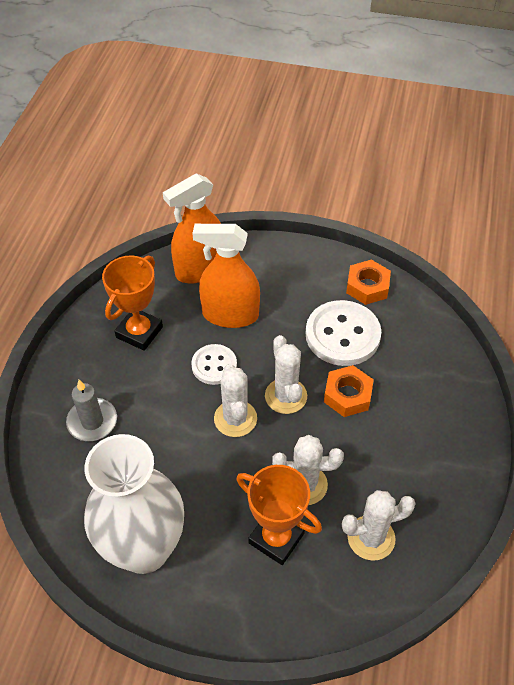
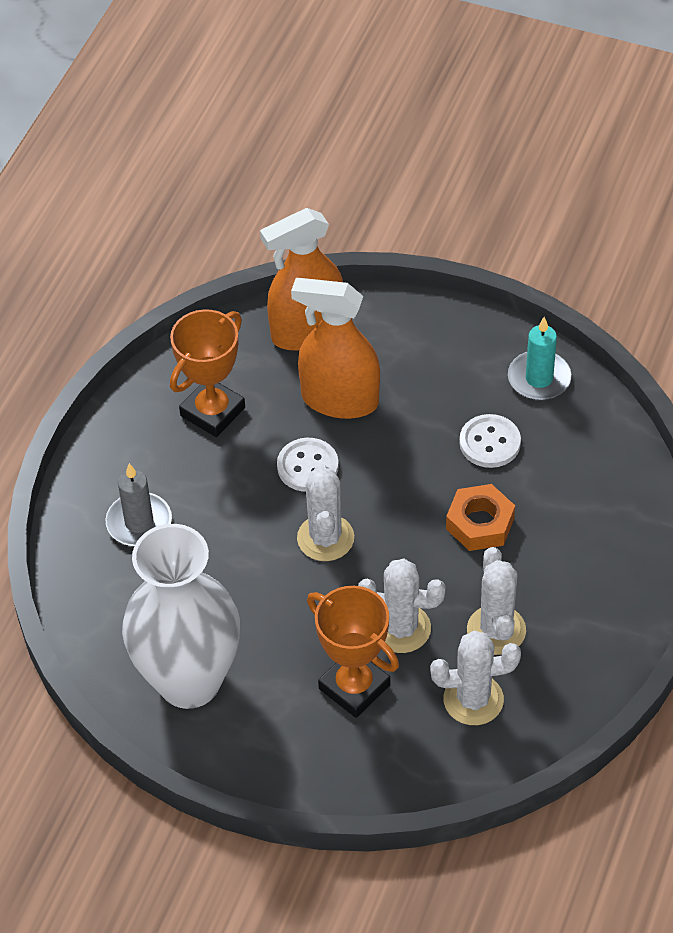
camera: 10 degrees right, 0 degrees up
white cactus [265,335,307,414] -> white cactus moved to [467,547,526,655]
white button [306,300,381,366] -> white button [459,414,521,468], size x0.59
orange nut [346,260,391,305] -> turquoise candle [508,317,572,400]

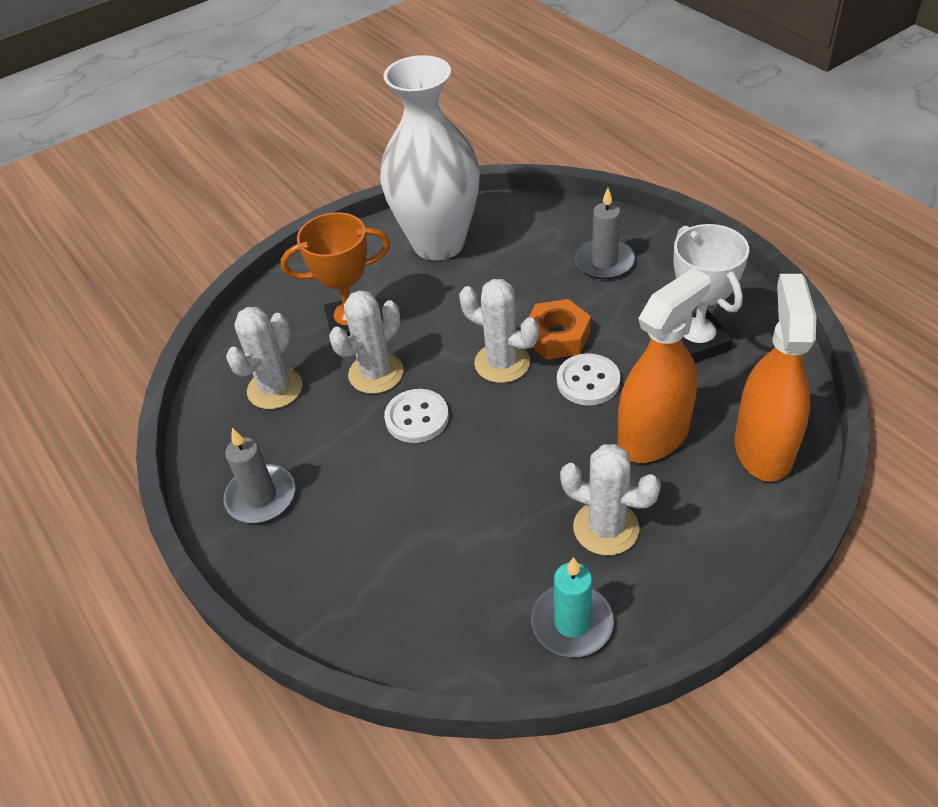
camera: 125 degrees right, 5 degrees down
orange trophy [170,309,245,437] -> white trophy [673,224,749,363]
orange nut [446,484,515,551] -> orange nut moved to [528,299,591,360]
white button [459,414,521,468] -> white button moved to [384,389,449,443]
white cactus [467,547,526,655] -> white cactus moved to [560,444,661,555]
none -> grey candle [223,428,295,523]

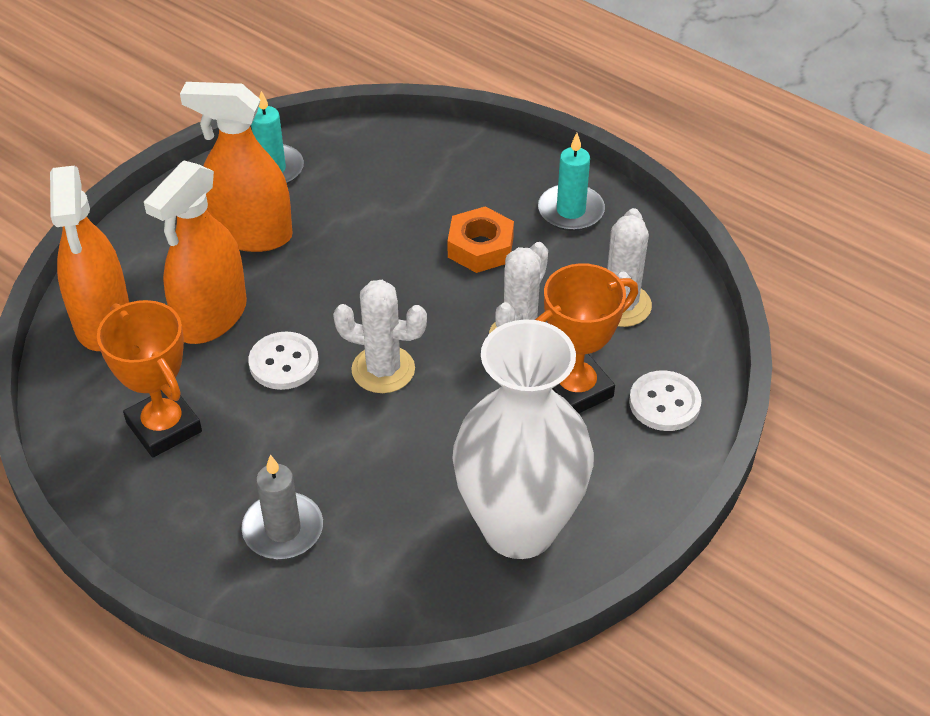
camera: 160 degrees right, 0 degrees up
grey candle [223,428,295,523] -> turquoise candle [538,133,605,231]
white button [384,389,449,443] -> white button moved to [629,370,702,431]
orange nut [528,299,591,360] -> orange nut moved to [447,207,514,273]
white cactus [560,444,661,555] -> orange spray bottle [180,82,293,252]
white trophy [673,224,749,363] -> orange trophy [97,300,202,458]

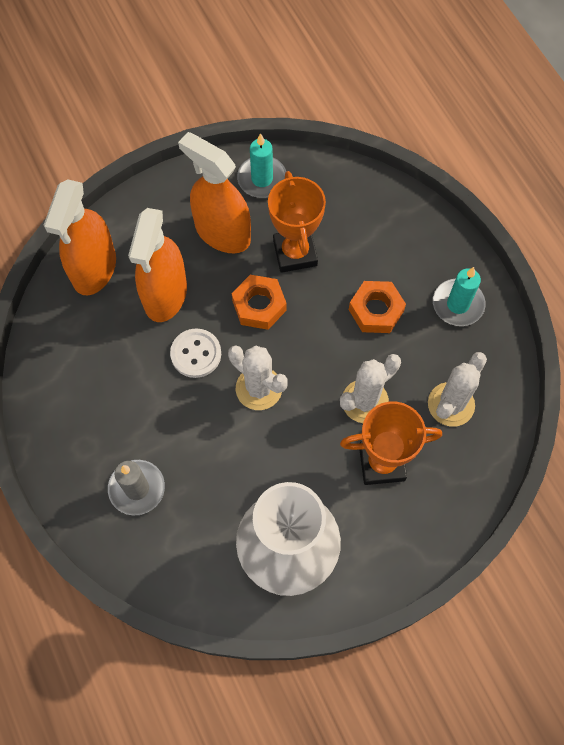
camera: 25 degrees right, 20 degrees up
orange trophy [97,300,202,458] -> orange trophy moved to [268,171,326,273]
orange spray bottle [144,161,247,344] -> orange spray bottle turned 45 degrees counterclockwise [128,208,187,322]
white button [629,370,702,431] -> none
none -> orange nut [232,275,287,330]

